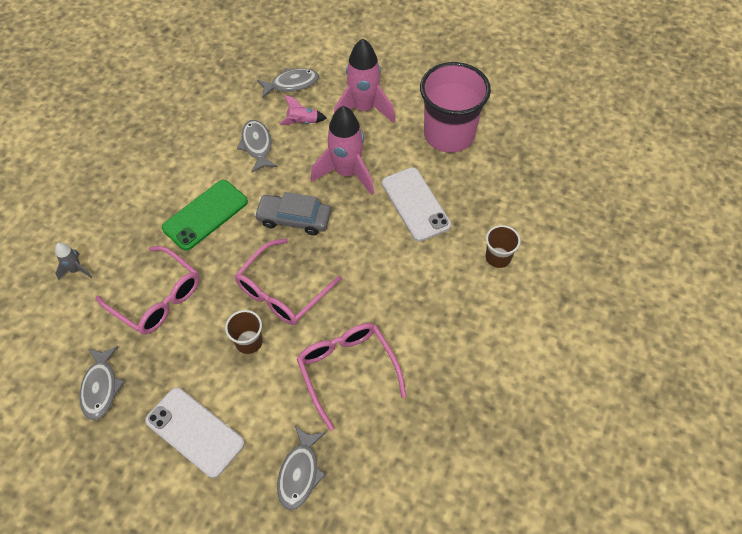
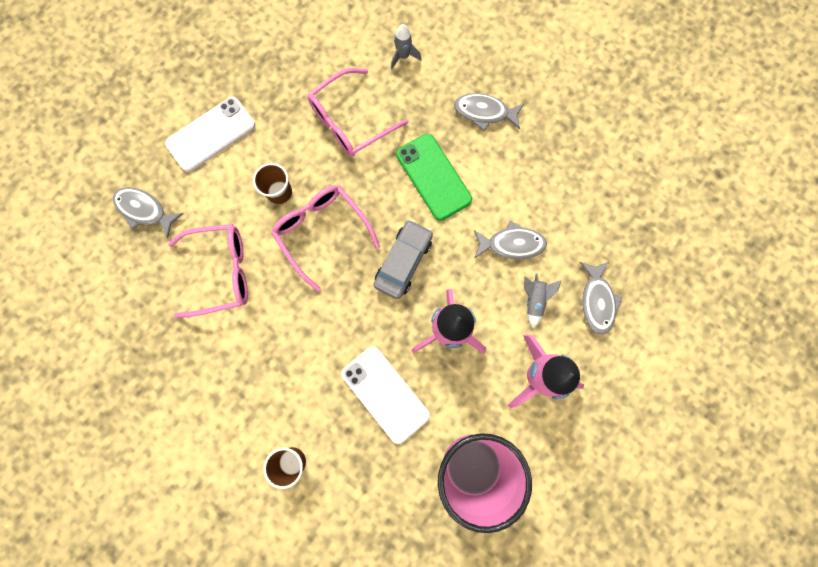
camera: 105 degrees right, 20 degrees up
grey fish [79,346,125,420] -> grey fish moved to [454,93,524,131]
pink rocket [279,95,327,125] -> grey rocket [524,273,561,328]
white phone [382,167,451,242] -> white phone turned 60 degrees clockwise [341,346,430,444]

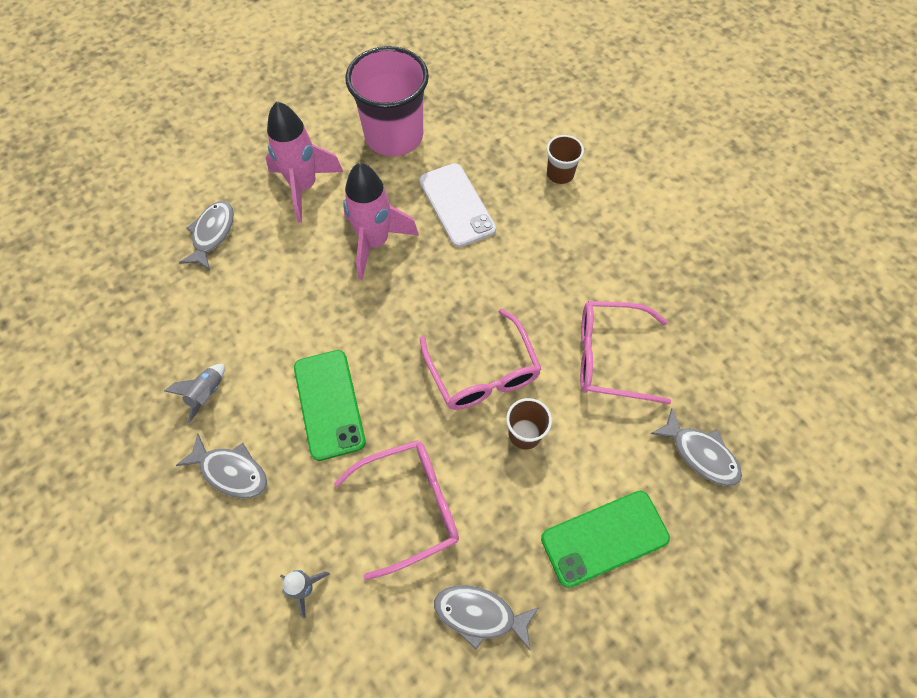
camera: 165 degrees left, 15 degrees down
white phone [165,97,255,172] -> green phone [541,491,670,588]
grey car [374,220,433,299] -> none
grey fish [474,221,547,259] -> grey fish moved to [434,585,539,651]
grey rocket [524,273,561,328] -> grey rocket moved to [164,364,225,423]

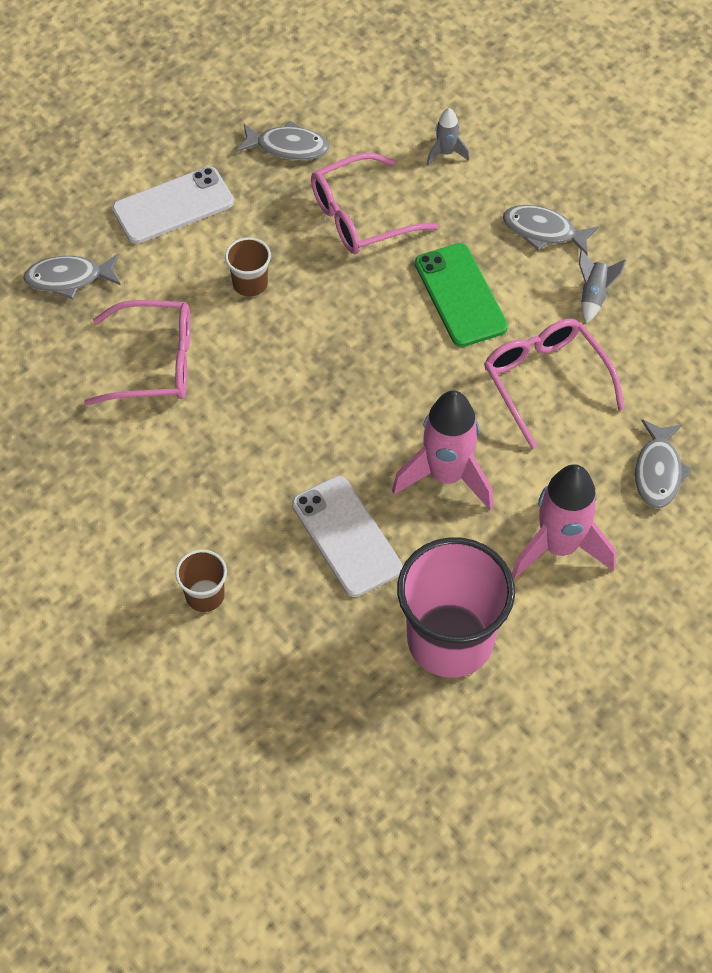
camera: 175 degrees right, 5 degrees down
pink glasses [420,309,541,410] -> pink glasses moved to [484,319,625,449]
green phone [541,491,670,588] -> white phone [112,167,234,244]
grey fish [650,408,742,486] -> grey fish turned 45 degrees counterclockwise [23,254,121,299]

